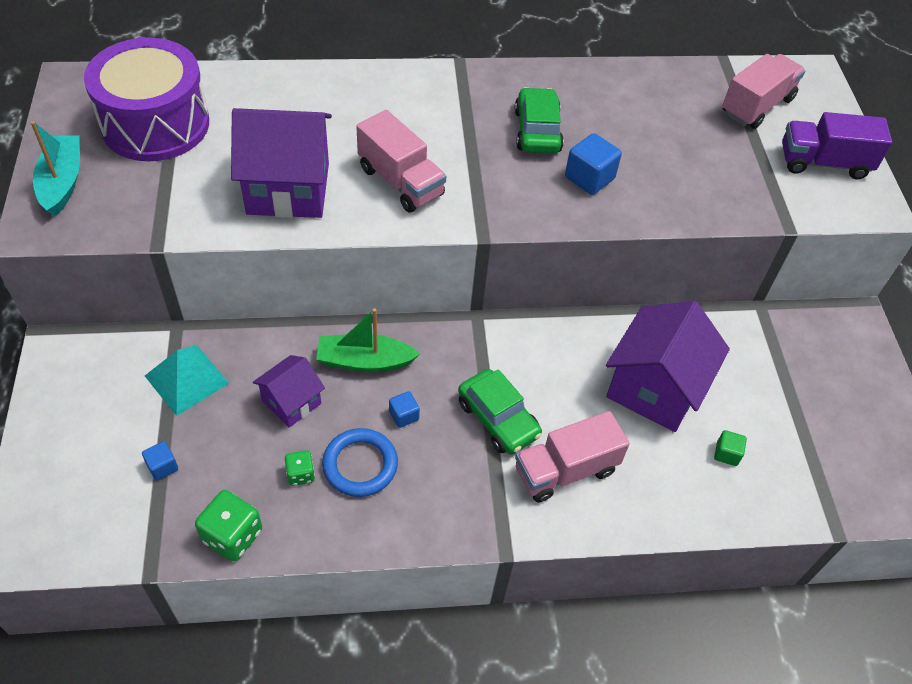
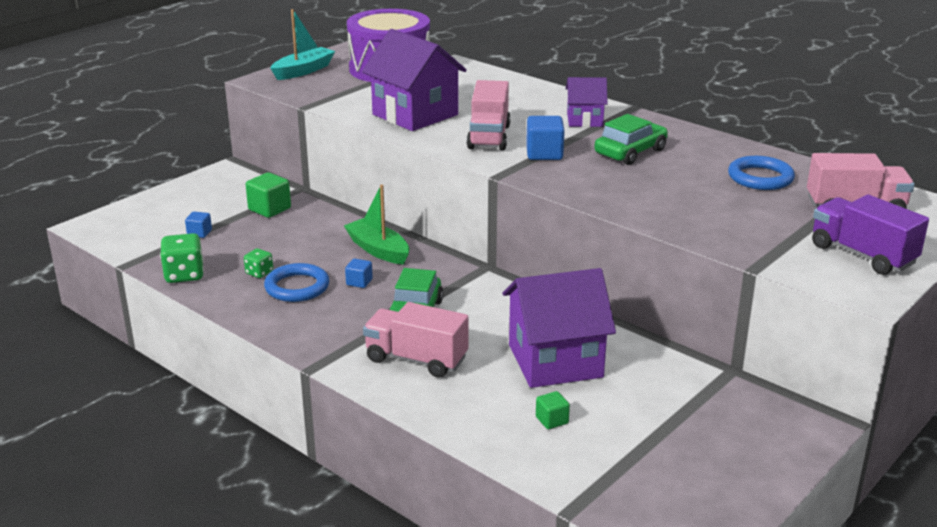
camera: 50 degrees right, 25 degrees down
turquoise pyramid [145,345,229,416] -> green cube [246,172,291,218]
purple house [253,355,325,428] -> purple house moved to [566,77,608,127]
blue cube [565,133,622,195] -> blue cube moved to [526,116,565,160]
none -> blue ring [728,156,795,190]

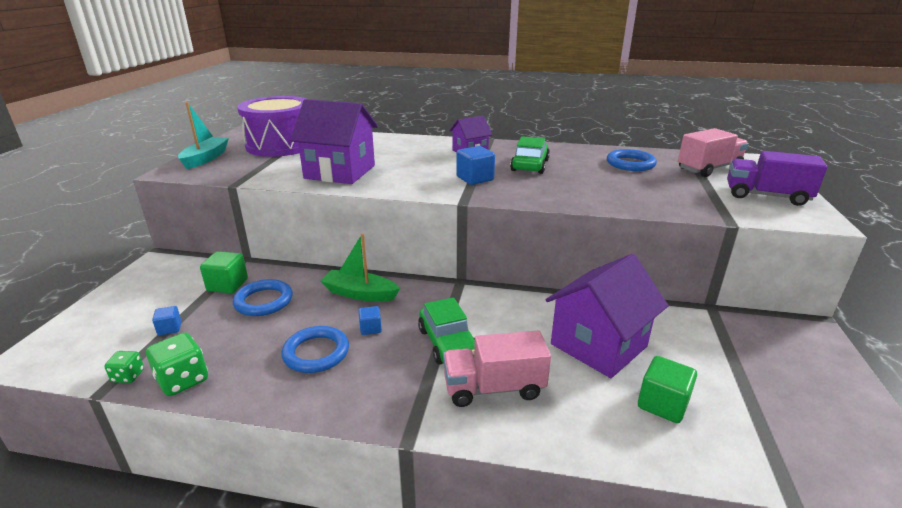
camera: 30 degrees left, 0 degrees up
green dice [244,248,273,278] -> green dice moved to [104,351,144,383]
pink truck [467,80,511,150] -> none
green cube [536,391,570,429] -> green cube [638,356,697,423], size x1.71
none -> blue ring [233,279,293,316]

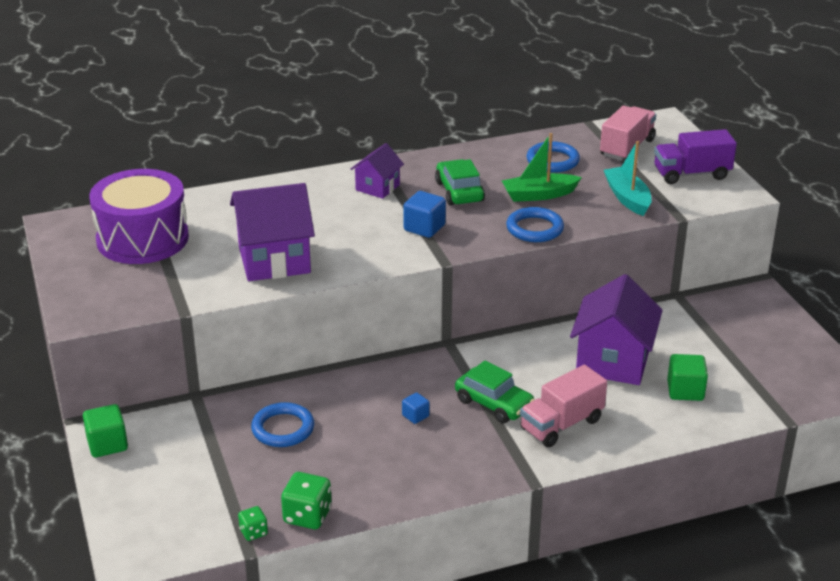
camera: 30 degrees left, 5 degrees up
blue cube [152,306,182,335] -> none
turquoise boat [178,102,229,169] -> turquoise boat moved to [604,141,652,216]
green cube [200,251,248,293] -> green cube moved to [83,404,128,457]
blue ring [281,326,349,373] -> blue ring moved to [506,207,564,242]
green boat [320,233,400,301] -> green boat moved to [502,133,582,202]

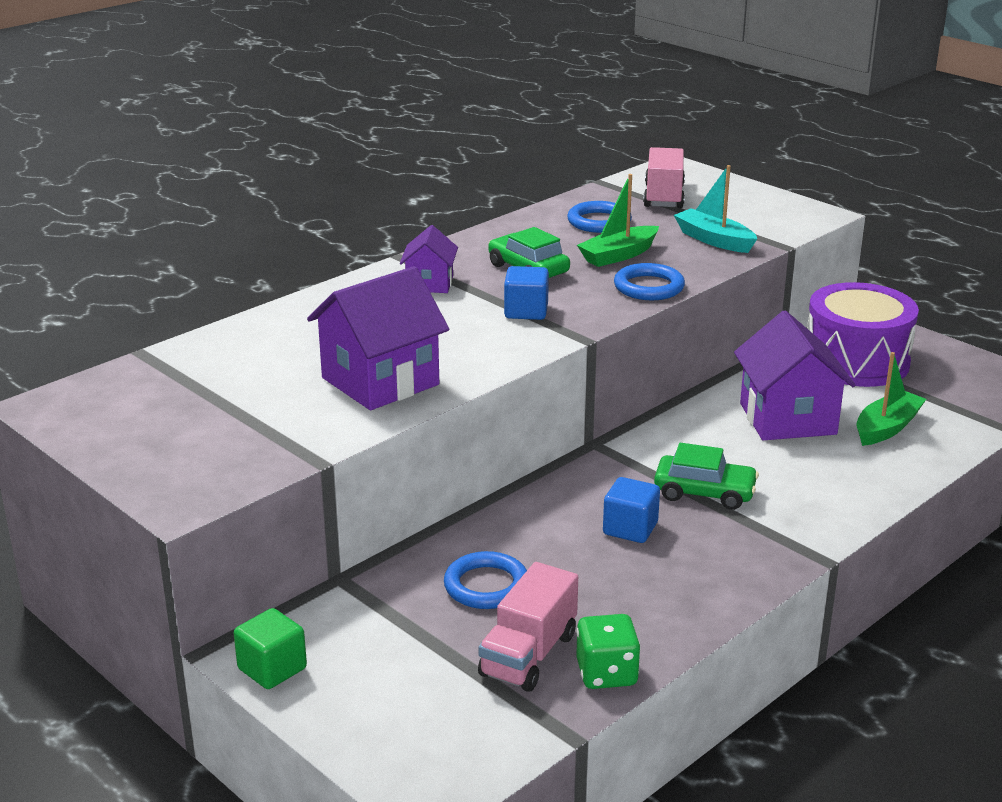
camera: 25 degrees left, 5 degrees down
purple drum [89,169,189,264] -> purple drum moved to [807,282,919,387]
green dice [238,506,268,541] -> none
blue cube [402,392,430,424] -> blue cube [603,477,660,543], size x1.71
pink truck [520,365,607,447] -> pink truck moved to [478,562,578,692]
purple truck [654,129,737,184] -> none
green cube [667,354,708,401] -> green boat [856,352,926,446]

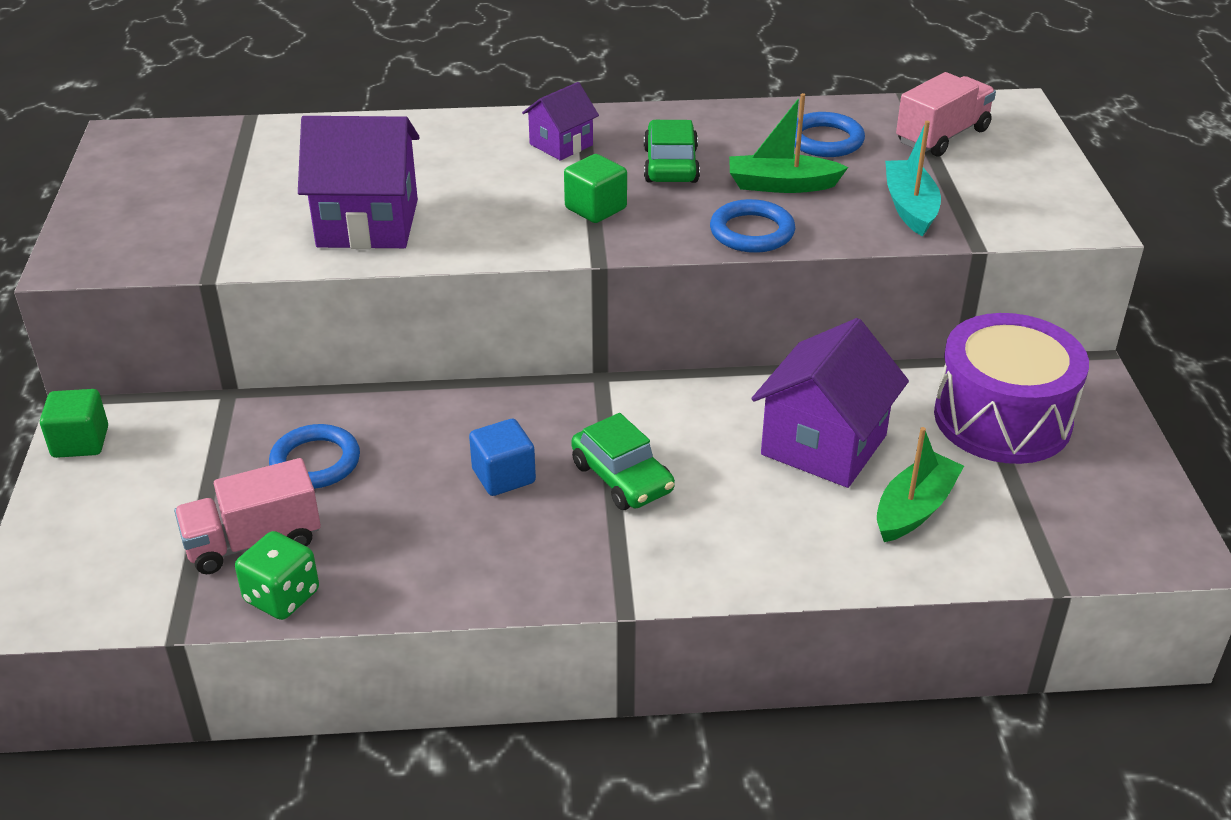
camera: 40 degrees right, 10 degrees up
blue cube [504,266,549,320] -> green cube [564,154,627,223]
green boat [856,352,926,446] -> green boat turned 45 degrees counterclockwise [877,427,964,542]

